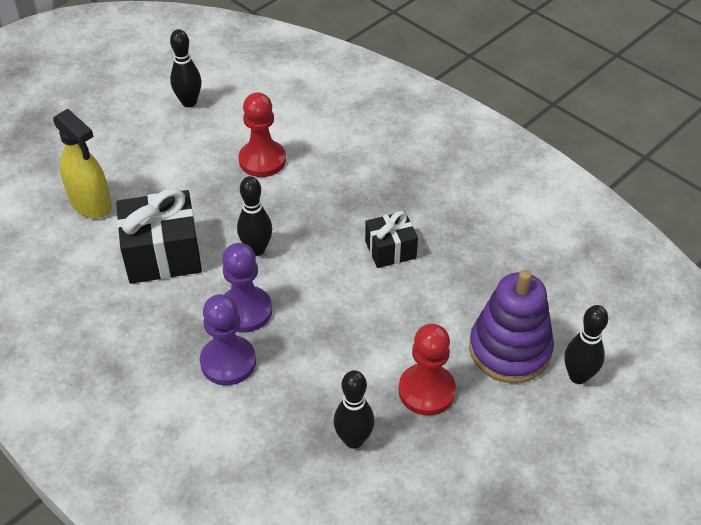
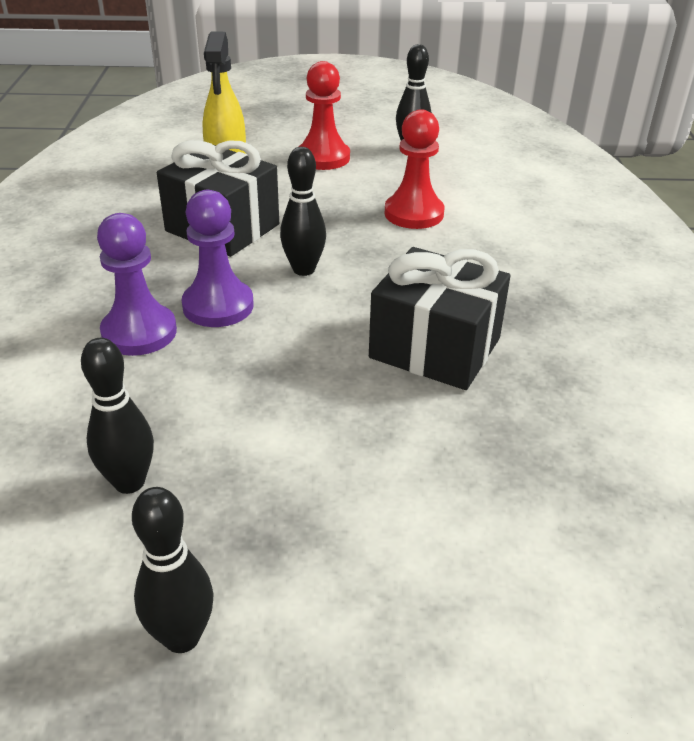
camera: 45 degrees right, 10 degrees down
black gift [365,211,418,268] -> black gift [369,247,510,390], size x1.70
red pawn [398,324,456,416] -> red pawn moved to [298,61,350,170]
purple stacking toy [469,270,554,383] -> none
black bowling pin [564,305,608,384] -> black bowling pin moved to [132,487,214,653]

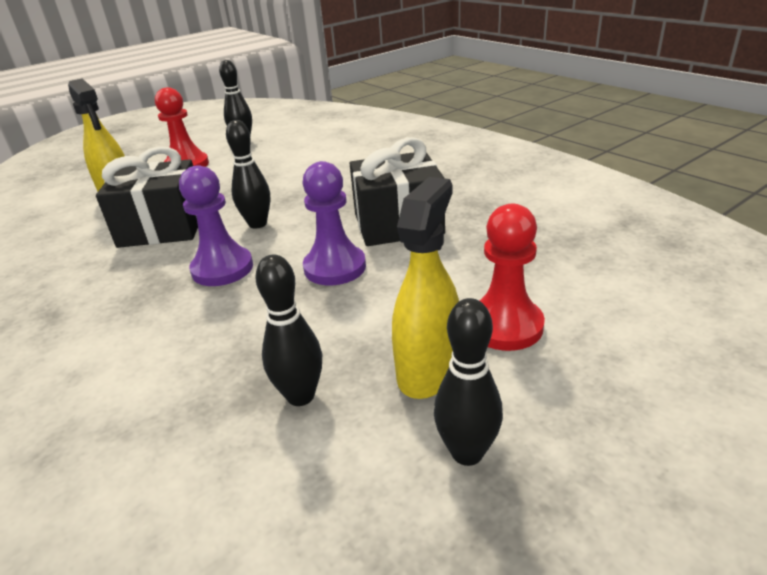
camera: 35 degrees left, 5 degrees down
purple pawn [97,213,177,356] -> purple pawn moved to [303,161,366,285]
red pawn [384,109,444,229] -> red pawn moved to [479,204,545,351]
none -> yellow spray bottle [392,177,459,399]

